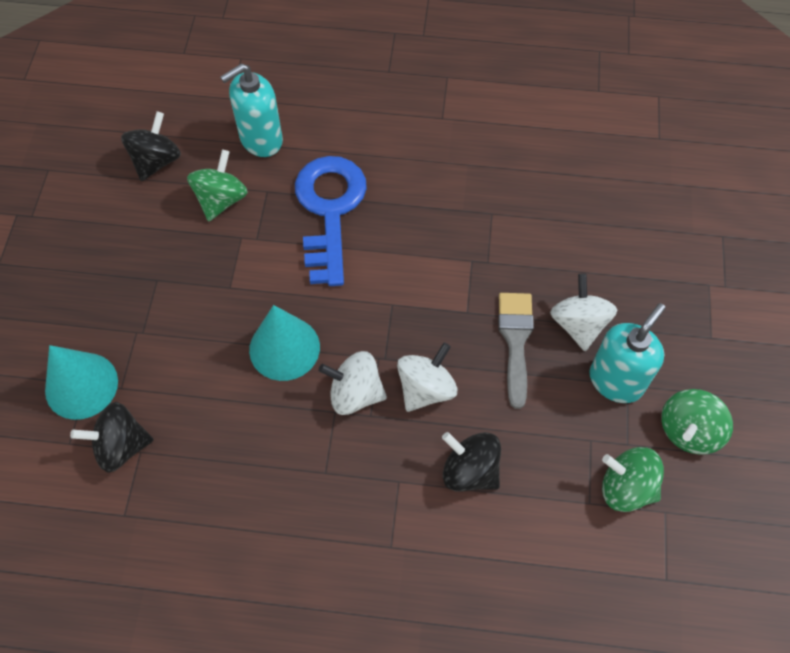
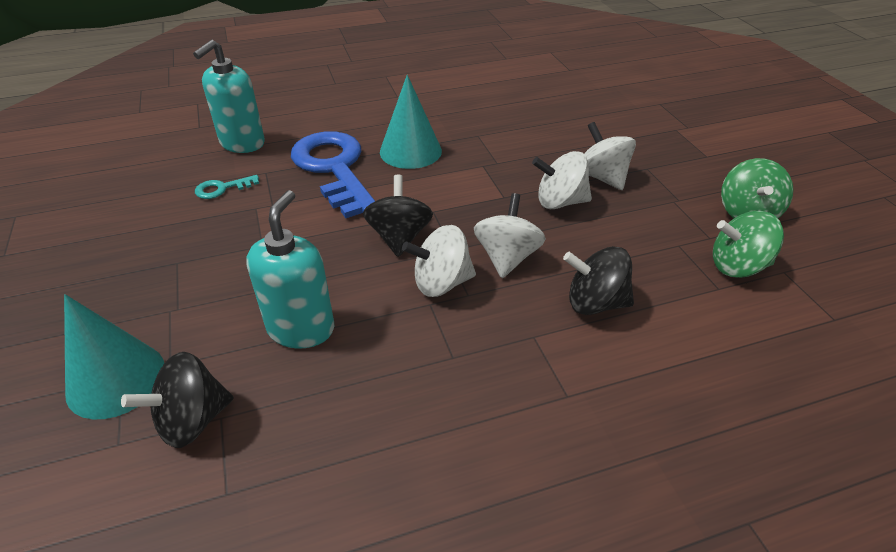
camera: 25 degrees left, 20 degrees down
black spinning top [121,111,181,181] -> black spinning top moved to [363,175,433,257]
green spinning top [187,149,248,221] -> turquoise key [195,175,259,199]
turquoise cone [249,305,320,381] -> turquoise cone moved to [380,75,442,169]
grey brush [498,293,534,409] -> white spinning top [532,151,592,209]
turquoise soap dispenser [589,303,666,403] -> turquoise soap dispenser moved to [246,190,334,349]

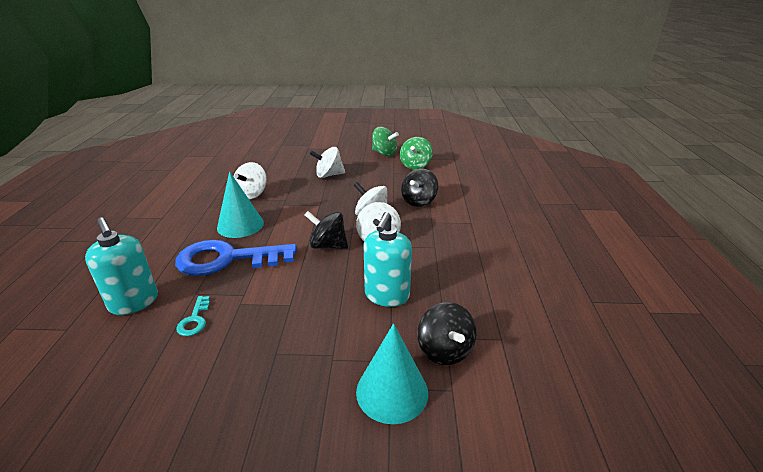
camera: 70 degrees left, 10 degrees down
turquoise soap dispenser [246,190,334,349] -> turquoise soap dispenser turned 105 degrees counterclockwise [363,212,412,307]
white spinning top [532,151,592,209] -> white spinning top moved to [233,162,267,199]

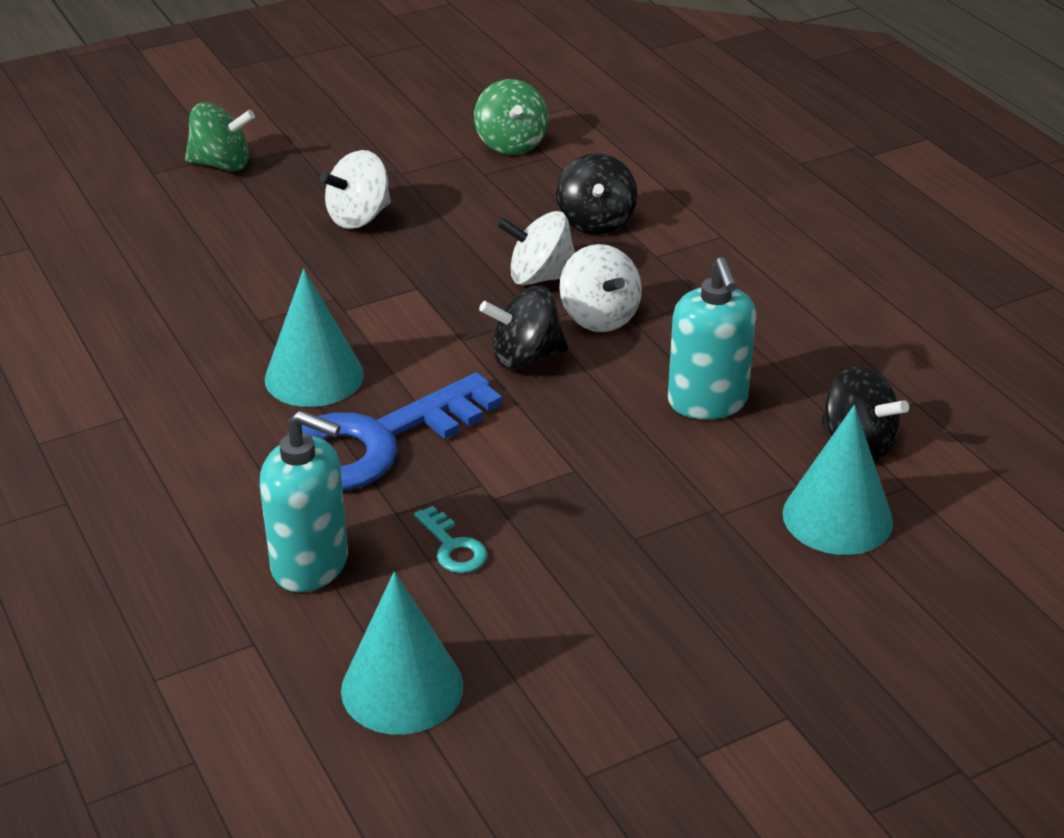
camera: 30 degrees left, 5 degrees up
white spinning top [233,162,267,199] -> none
green spinning top [372,127,399,156] -> green spinning top moved to [185,102,255,171]
none -> turquoise cone [341,572,463,735]

